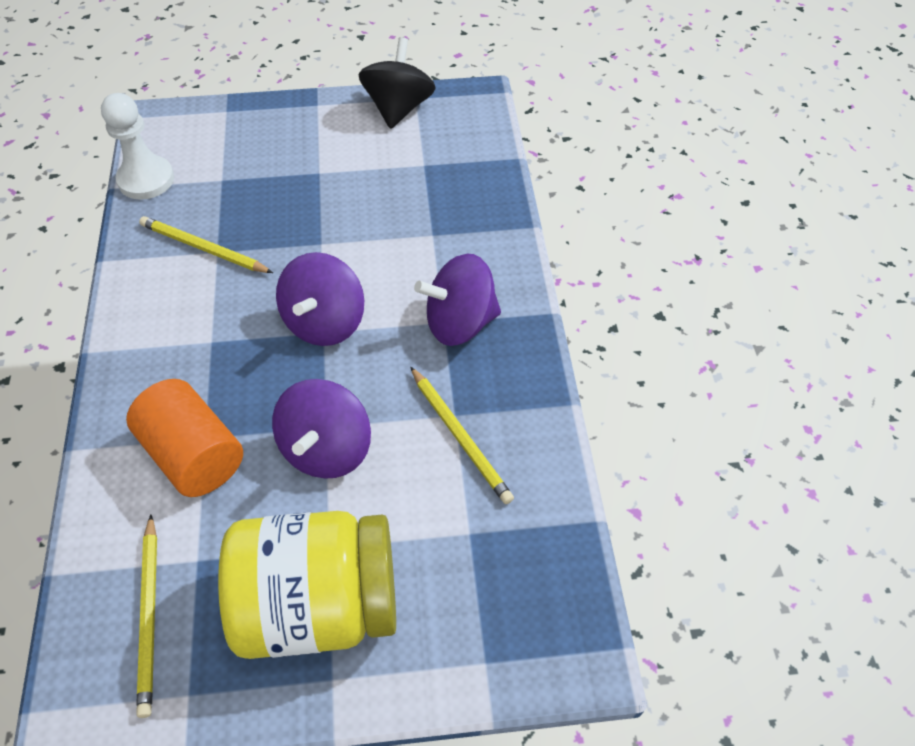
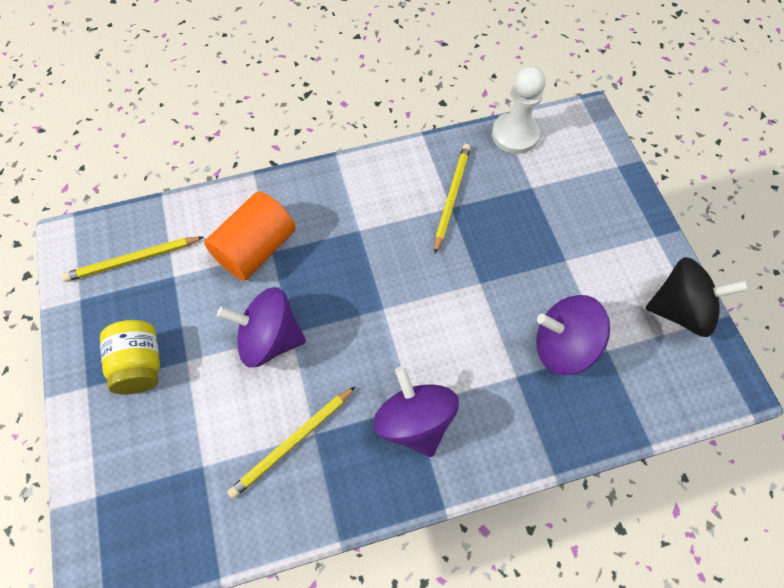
camera: 80 degrees right, 10 degrees up
yellow jar [218,511,396,659] -> yellow jar [100,320,160,394], size x0.54
purple spinning top [276,252,364,346] -> purple spinning top moved to [536,295,610,375]

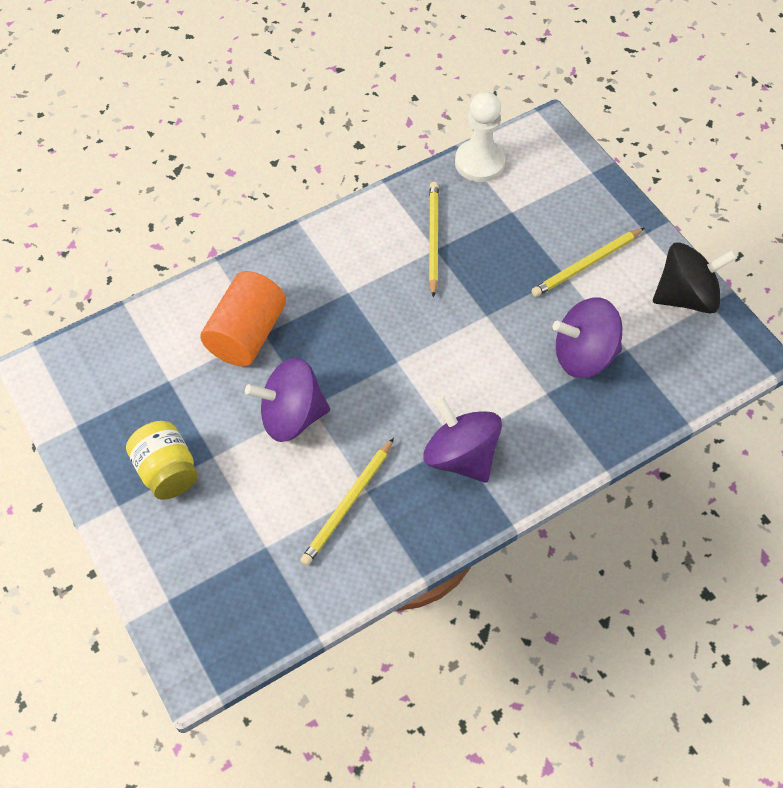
camera: 15 degrees left, 5 degrees down
yellow pencil [62,236,203,282] -> yellow pencil moved to [531,228,644,297]

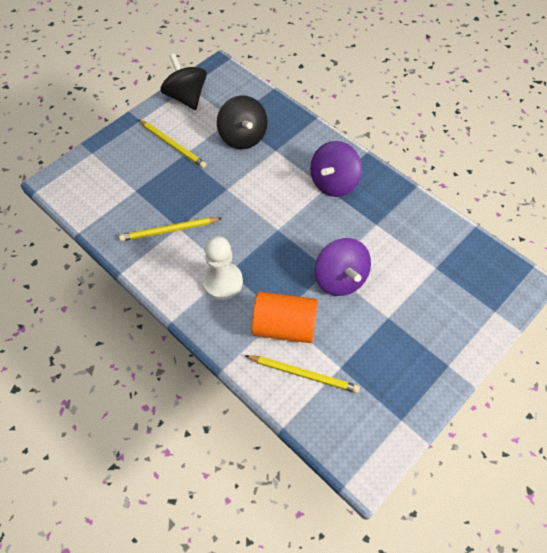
camera: 105 degrees left, 0 degrees up
yellow jar [126,421,198,500] -> none
yellow pencil [300,438,394,566] -> yellow pencil moved to [245,355,360,393]
white pawn [455,92,505,182] -> white pawn moved to [202,236,243,300]
purple spinning top [552,297,622,378] -> black spinning top [217,95,268,149]

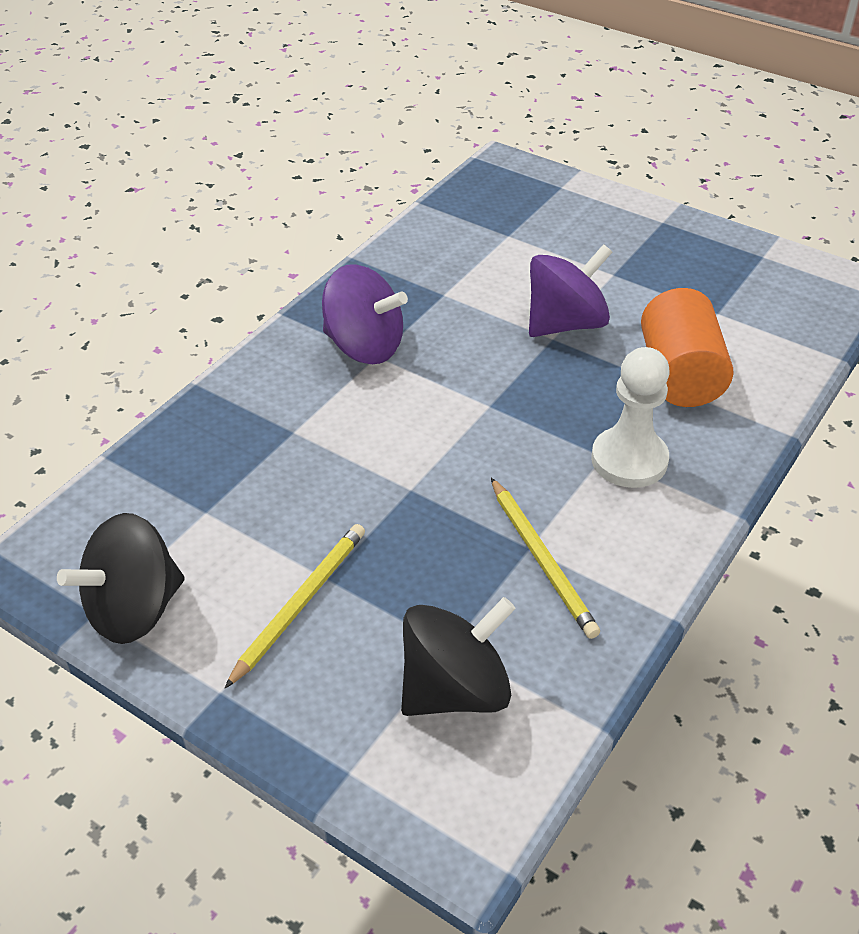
camera: 100 degrees left, 15 degrees down
black spinning top [217,95,268,149] -> black spinning top moved to [401,597,516,716]
yellow pencil [245,355,360,393] -> none

